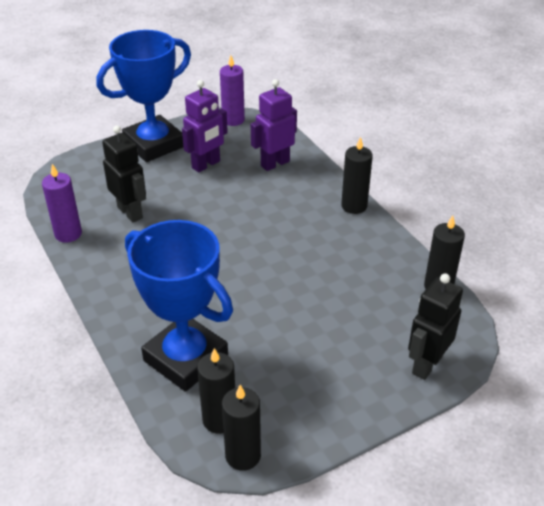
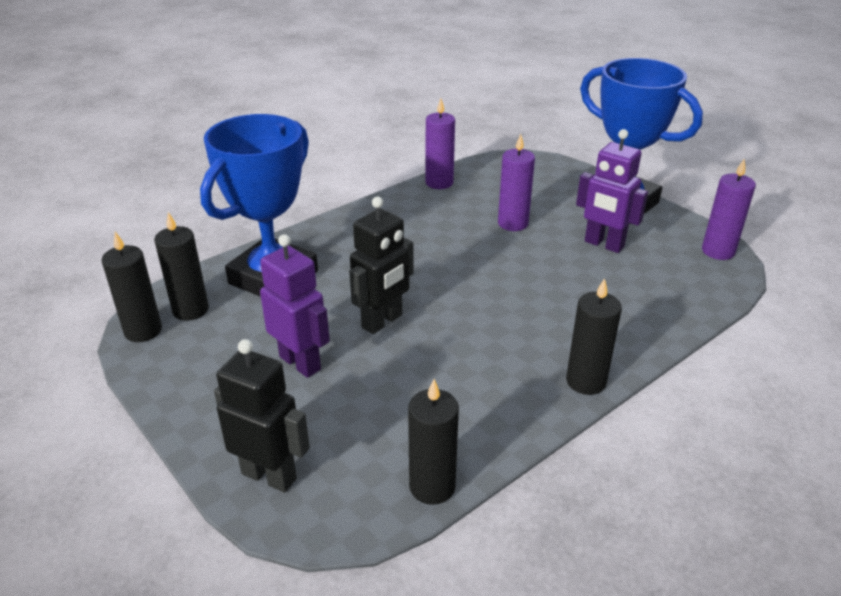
camera: 80 degrees right, 5 degrees down
black robot [102,126,146,222] -> black robot moved to [349,197,414,334]
purple robot [251,79,297,171] -> purple robot moved to [260,234,330,378]
none -> purple candle [498,134,535,231]

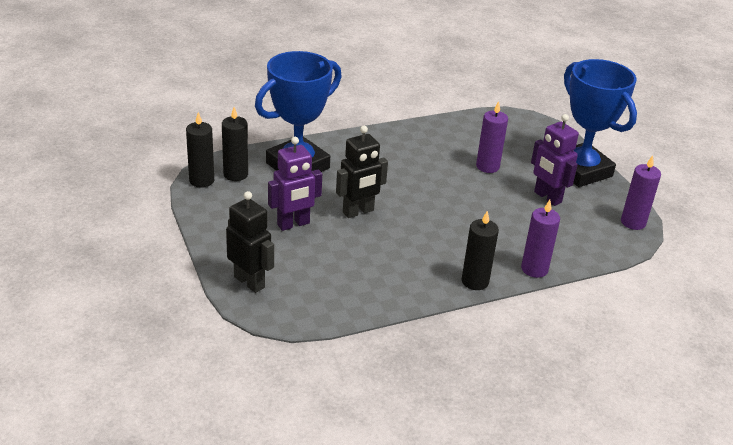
camera: 15 degrees right, 0 degrees up
purple robot [260,234,330,378] -> purple robot turned 90 degrees clockwise [268,137,322,231]
black candle [408,379,459,505] -> none
purple candle [425,98,455,189] -> purple candle moved to [521,200,560,278]

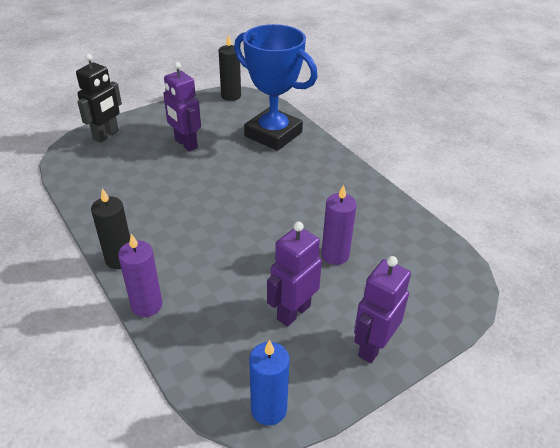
camera: 80 degrees right, 5 degrees up
black candle [222,107,248,181] -> none
black robot [336,126,388,218] -> none
blue trophy [564,59,637,187] -> purple robot [354,256,411,363]
purple candle [621,155,661,230] -> blue candle [249,340,290,426]

